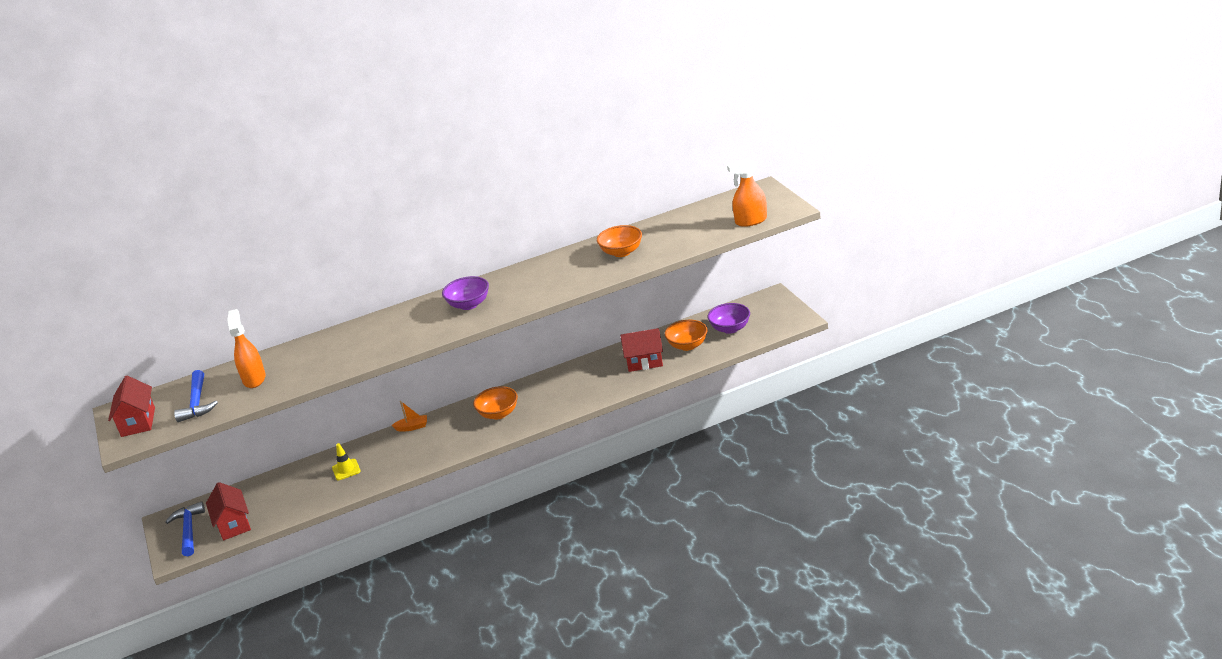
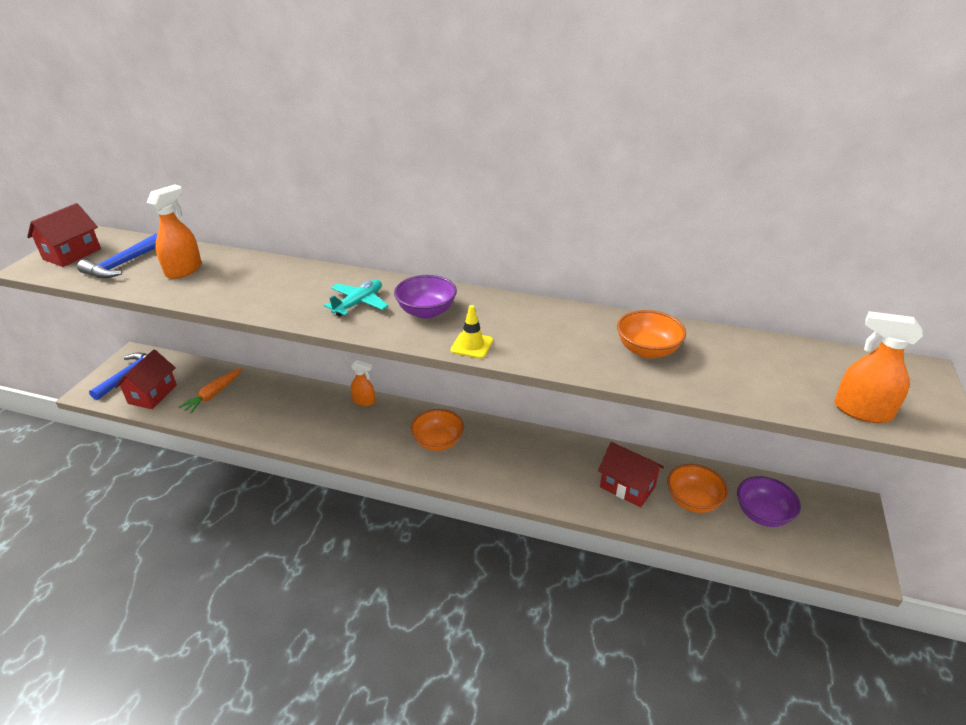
camera: 35 degrees right, 5 degrees up
yellow traffic cone [332,443,361,480] -> yellow traffic cone moved to [450,305,493,359]
orange boat [392,401,427,431] -> orange spray bottle [351,360,375,406]
none -> orange carrot [178,368,242,414]
none -> turquoise plane [324,279,388,317]

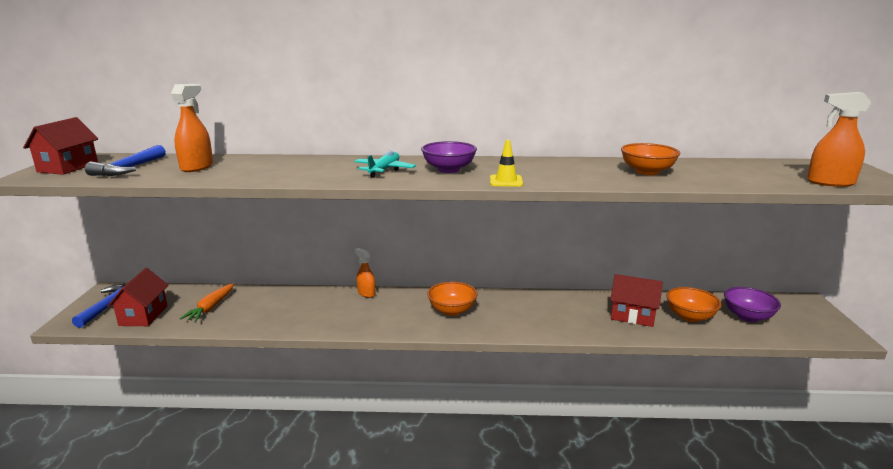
camera: 15 degrees left, 15 degrees down
orange spray bottle [351,360,375,406] -> orange spray bottle turned 135 degrees counterclockwise [355,248,376,298]

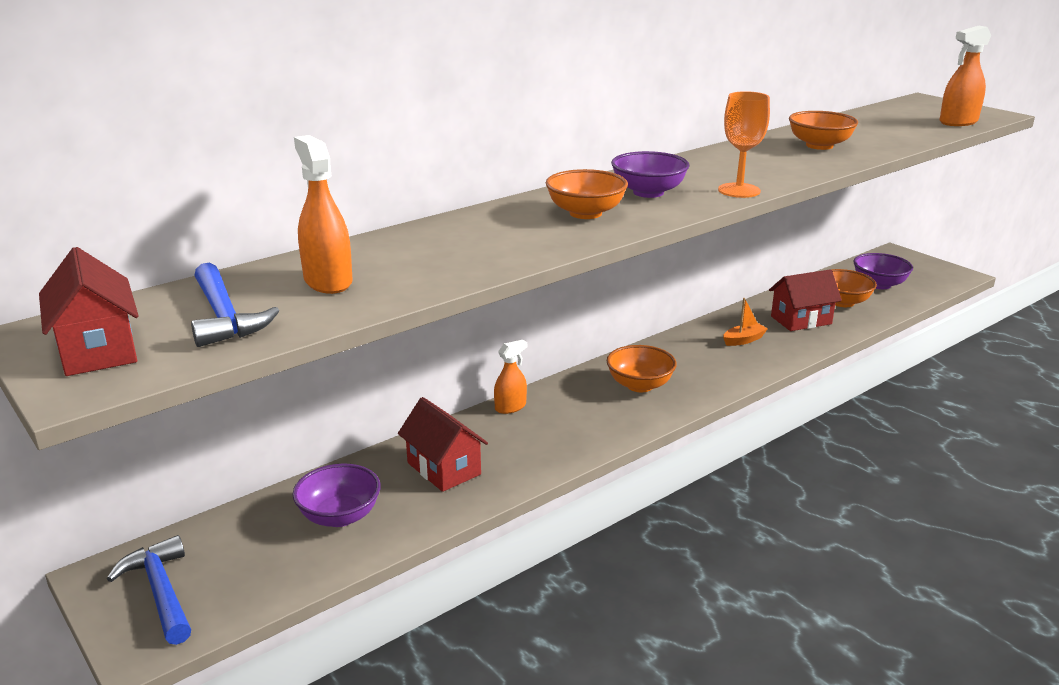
camera: 40 degrees left, 5 degrees up
red house [107,268,169,326] -> red house moved to [398,397,488,492]
orange carrot [180,283,234,321] -> purple bowl [293,464,381,527]
turquoise plane [354,151,416,178] -> orange bowl [546,169,628,219]
orange spray bottle [355,248,376,298] -> orange spray bottle turned 135 degrees clockwise [494,340,527,414]
yellow traffic cone [490,140,523,187] -> orange goblet [718,91,770,198]
none -> orange boat [723,298,768,346]

